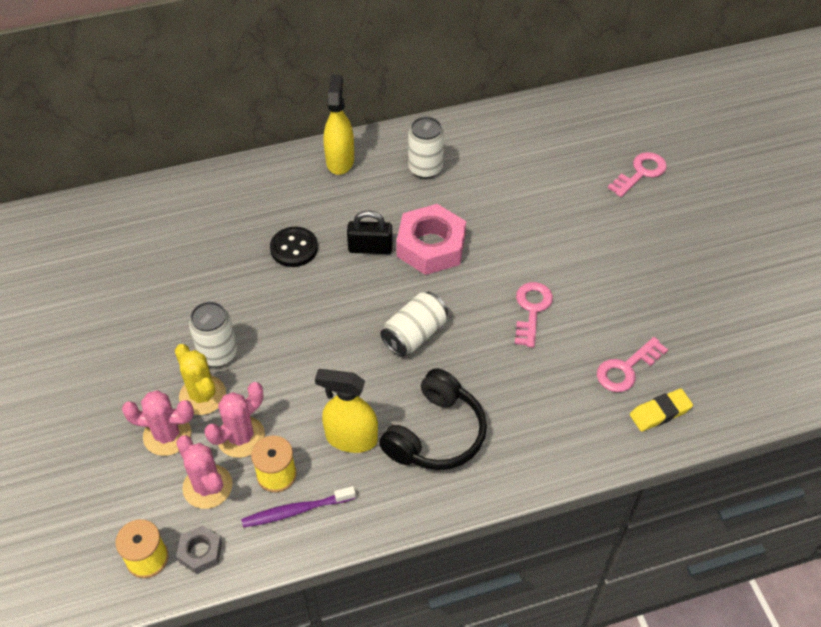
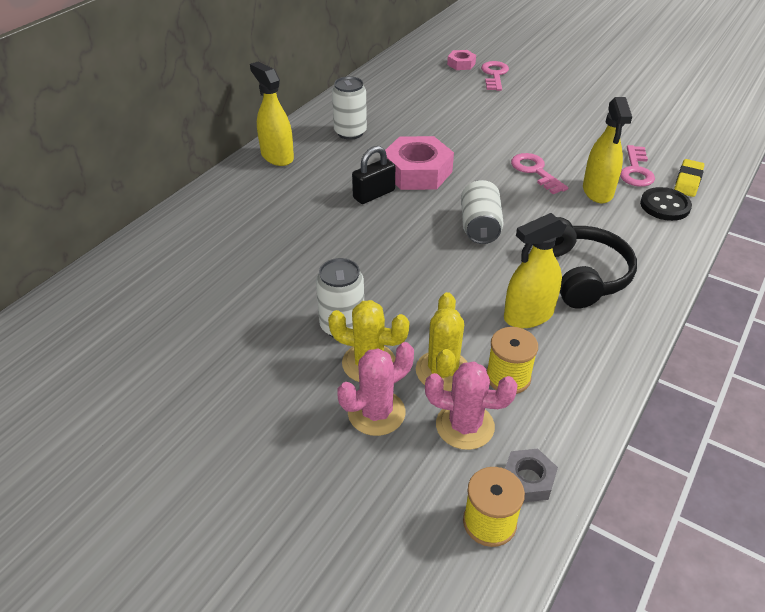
camera: 40 degrees left, 10 degrees down
pink cactus [204,382,265,458] -> yellow cactus [416,292,467,391]
purple toothbrush [241,486,356,528] -> none
black button [270,227,318,267] -> black button moved to [640,187,692,221]
none -> pink nut [447,50,476,70]
none -> yellow spray bottle [583,97,632,203]

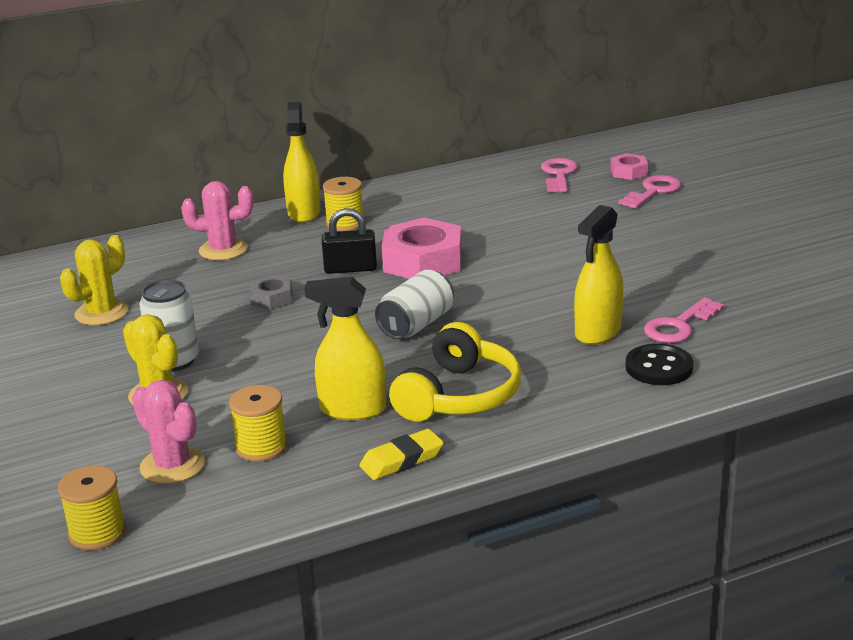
camera: 35 degrees right, 15 degrees down
white can [332,76,367,140] -> none
pink cactus [337,342,414,436] -> pink cactus moved to [181,181,254,260]
yellow cactus [416,292,467,391] -> yellow cactus moved to [60,235,128,325]
grey nut [505,449,558,503] -> grey nut moved to [250,275,293,310]
pink key [511,153,568,194] -> pink key moved to [541,158,578,192]
black headphones [552,217,637,308] -> yellow headphones [389,322,521,422]
yellow eraser [674,159,704,197] -> yellow eraser moved to [360,429,444,480]
none -> yellow spool [323,177,363,231]

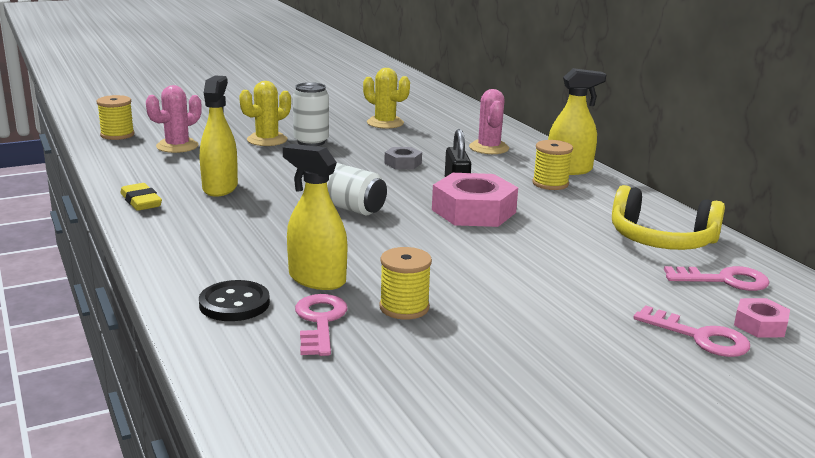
camera: 85 degrees right, 5 degrees down
yellow spool [229,385,287,462] -> yellow spool moved to [379,247,432,320]
yellow headphones [389,322,521,422] -> yellow headphones moved to [612,185,725,250]
pink key [644,297,724,343] -> pink key turned 45 degrees clockwise [295,294,347,356]

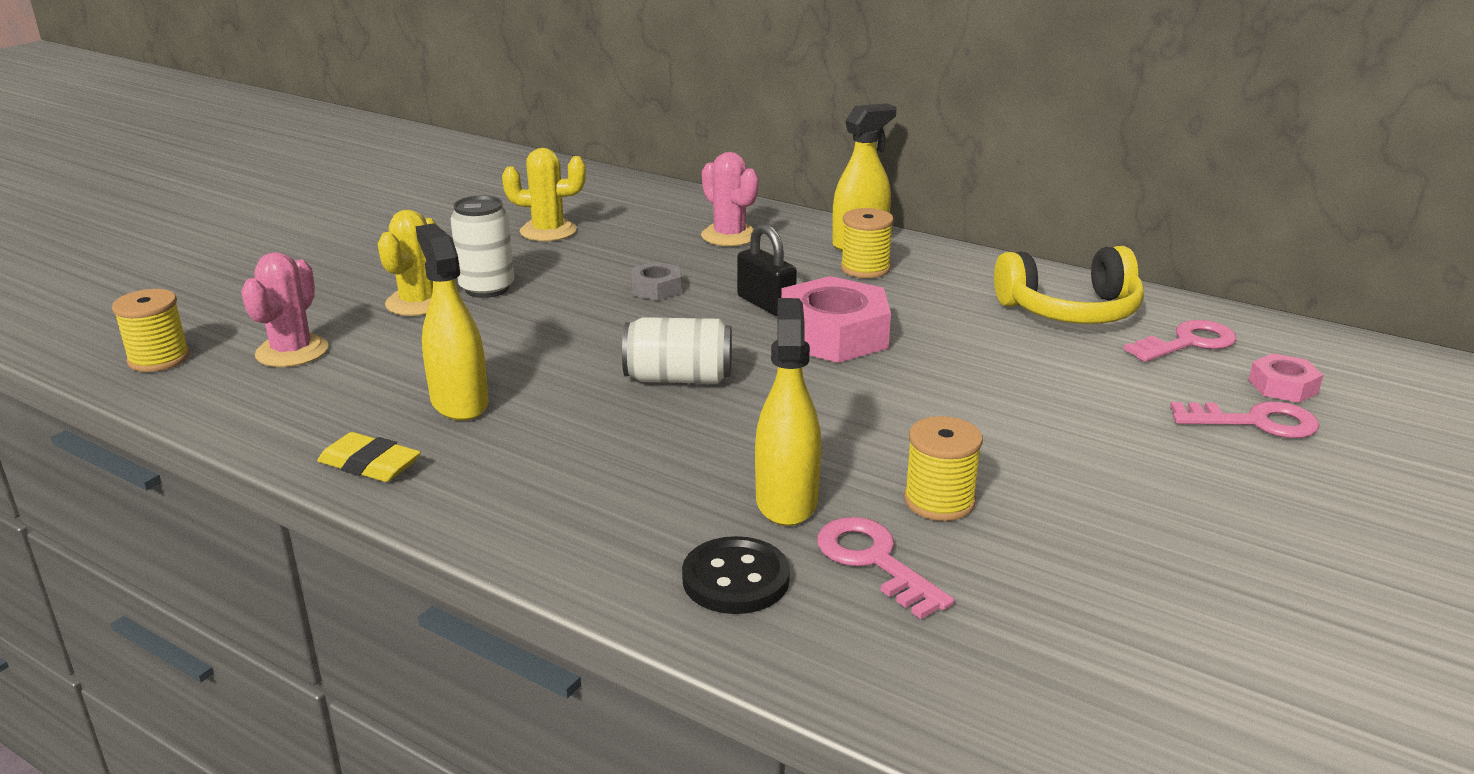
camera: 30 degrees left, 5 degrees up
yellow spray bottle [283,144,347,290] -> yellow spray bottle turned 90 degrees clockwise [755,298,821,526]

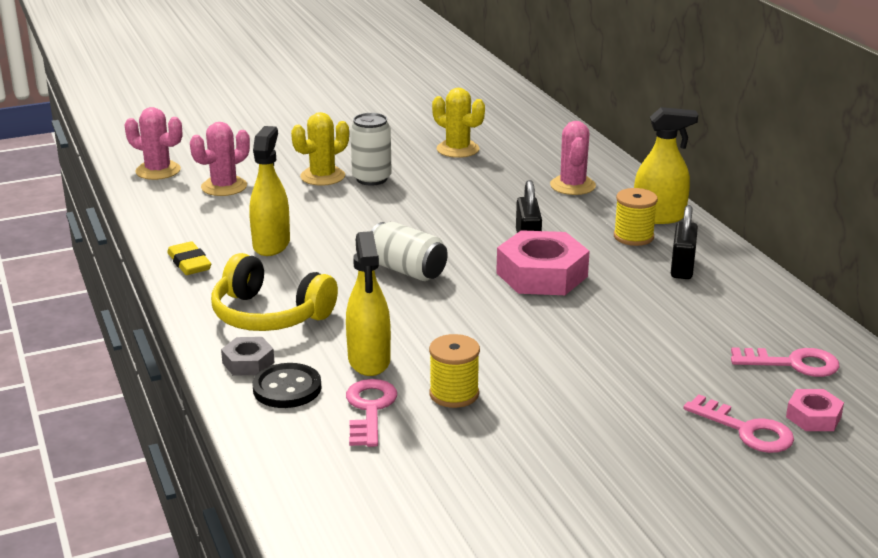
camera: 35 degrees right, 0 degrees up
yellow spool [112,289,190,372] -> pink cactus [125,107,182,180]
grey nut [631,262,681,301] -> grey nut moved to [221,337,275,376]
yellow spray bottle [755,298,821,526] -> yellow spray bottle turned 135 degrees clockwise [346,231,391,376]
yellow headphones [994,246,1144,324] -> yellow headphones moved to [211,253,338,331]
none -> black padlock [671,205,698,279]

